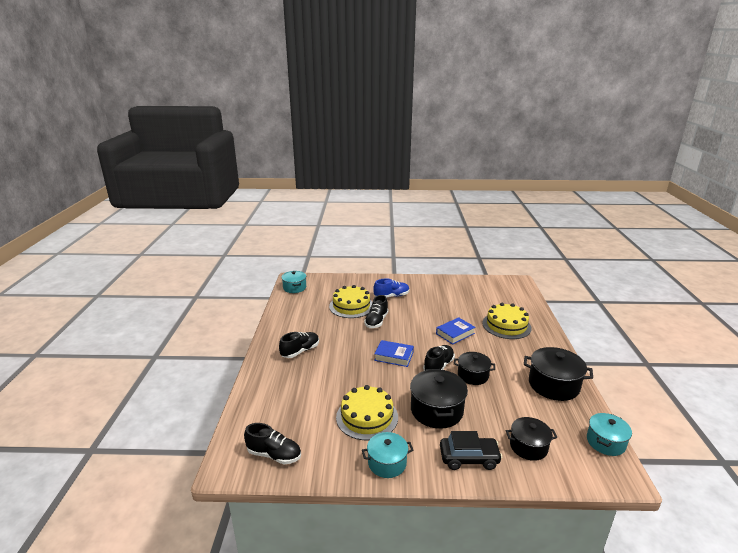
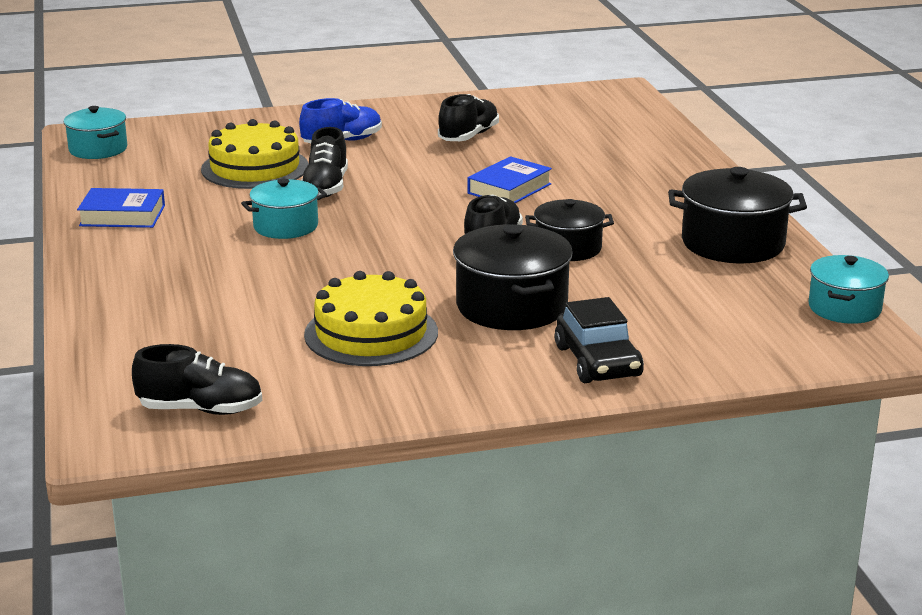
camera: 15 degrees left, 0 degrees up
black shoe [279,332,319,358] -> black shoe moved to [438,94,499,141]
turquoise pot [362,432,414,478] -> turquoise pot moved to [241,178,327,239]
blue book [374,340,414,367] -> blue book moved to [77,188,165,228]
black car [440,431,502,470] -> black car turned 90 degrees clockwise [554,297,644,383]
yellow cake [482,303,532,339] -> none
black pot [506,417,557,461] -> none

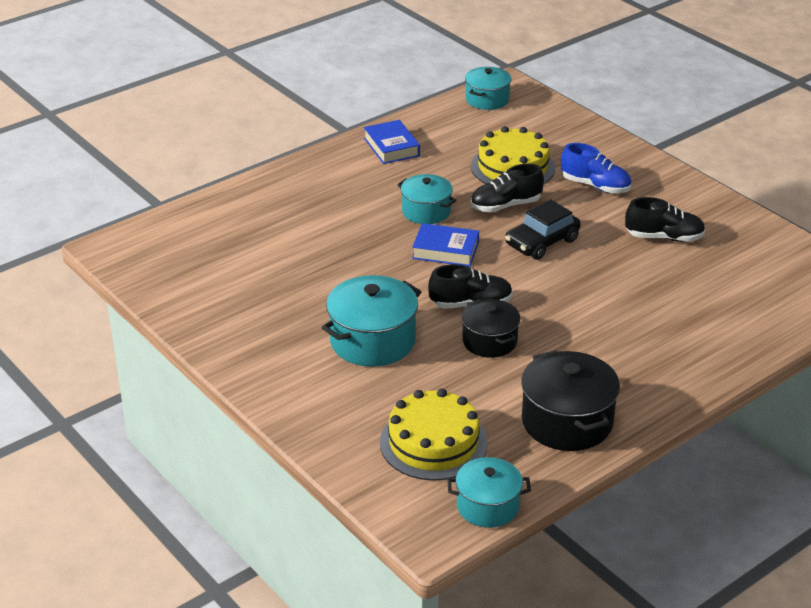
camera: 65 degrees right, 10 degrees up
black shoe [132,344,262,415] -> none
yellow cake [304,271,438,366] -> yellow cake moved to [380,389,488,481]
black pot [453,224,573,330] -> turquoise pot [321,275,421,367]
blue book [467,156,552,203] -> blue book moved to [412,223,479,267]
black car [554,297,644,383] -> black car moved to [505,199,581,260]

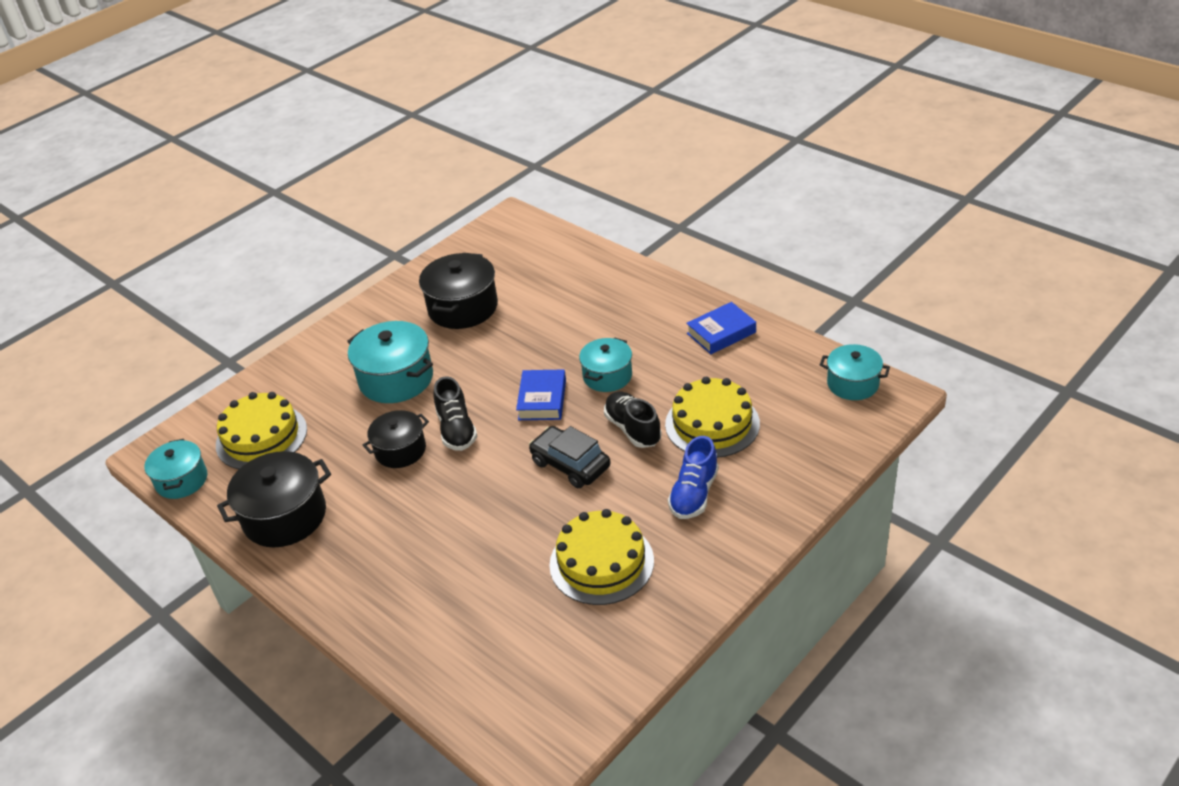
camera: 85 degrees right, 5 degrees up
black shoe [625,197,706,242] -> yellow cake [549,509,654,605]
none -> black pot [419,253,498,329]

